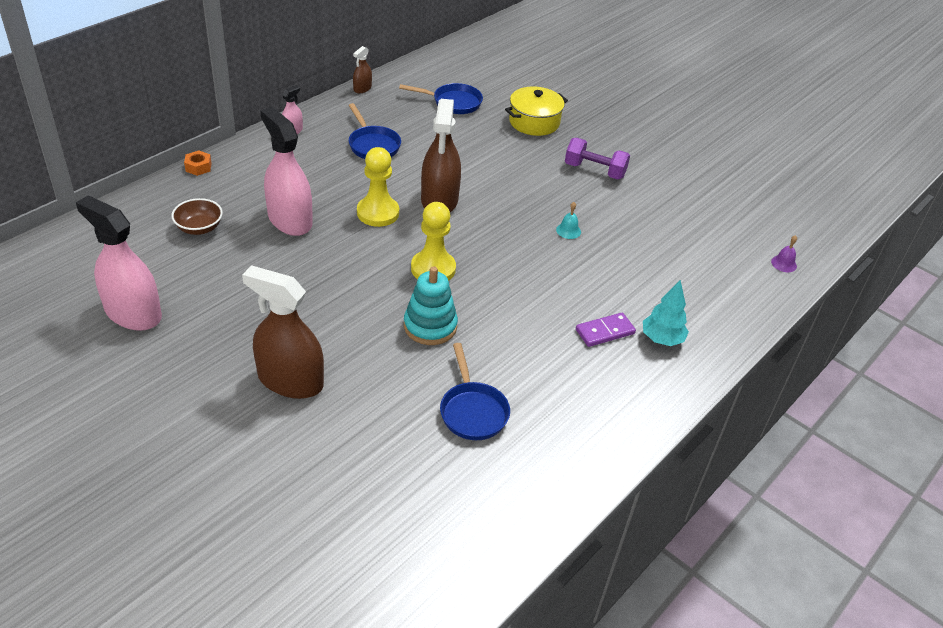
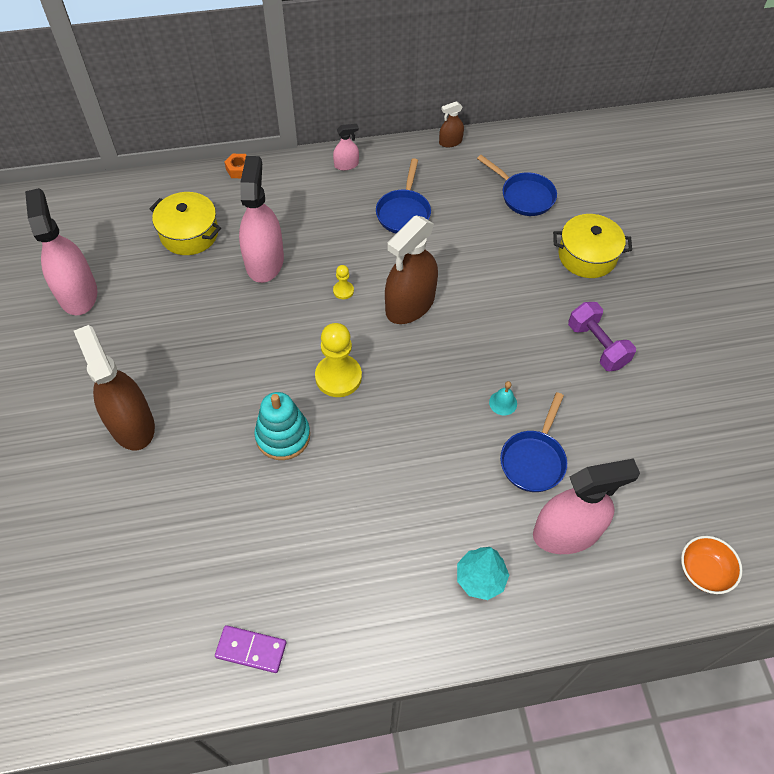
camera: 40 degrees right, 15 degrees up
brown bowl [171,198,223,235] -> yellow pot [149,192,221,255]
yellow pawn [357,147,399,227] -> yellow pawn [333,265,354,299], size x0.48
blue pan [440,343,510,440] -> blue pan moved to [500,392,567,492]
purple domino [576,313,636,347] -> purple domino moved to [215,625,286,673]
purple bell [771,235,797,272] -> orange bowl [681,536,742,594]
none -> pink spray bottle [533,458,640,554]

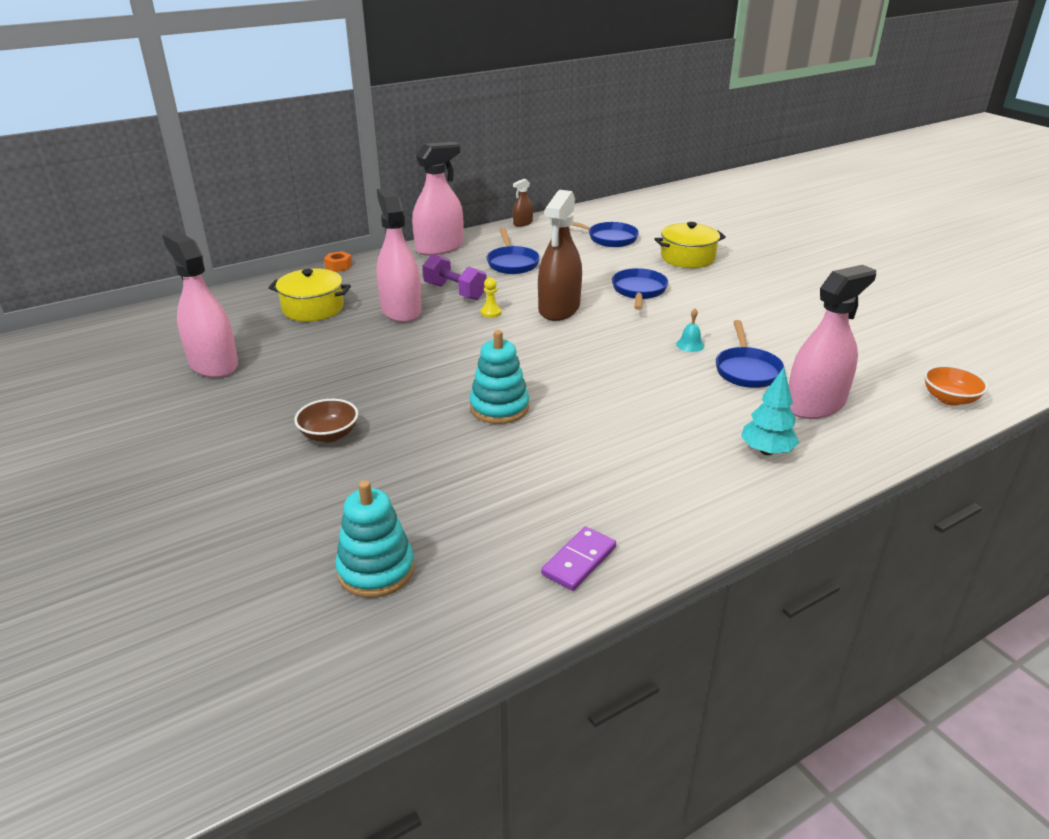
camera: 20 degrees left, 25 degrees down
brown spray bottle [74,325,155,450] -> brown bowl [294,399,358,442]
purple domino [215,625,286,673] -> purple domino turned 45 degrees counterclockwise [541,526,616,591]
yellow pawn [315,323,362,397] -> none
pink spray bottle [333,124,359,171] -> pink spray bottle [412,142,464,256], size x2.18
purple dumbbell [568,302,636,371] -> purple dumbbell moved to [423,254,487,300]
none -> turquoise stacking toy [335,480,415,598]
none -> blue pan [612,268,668,310]

